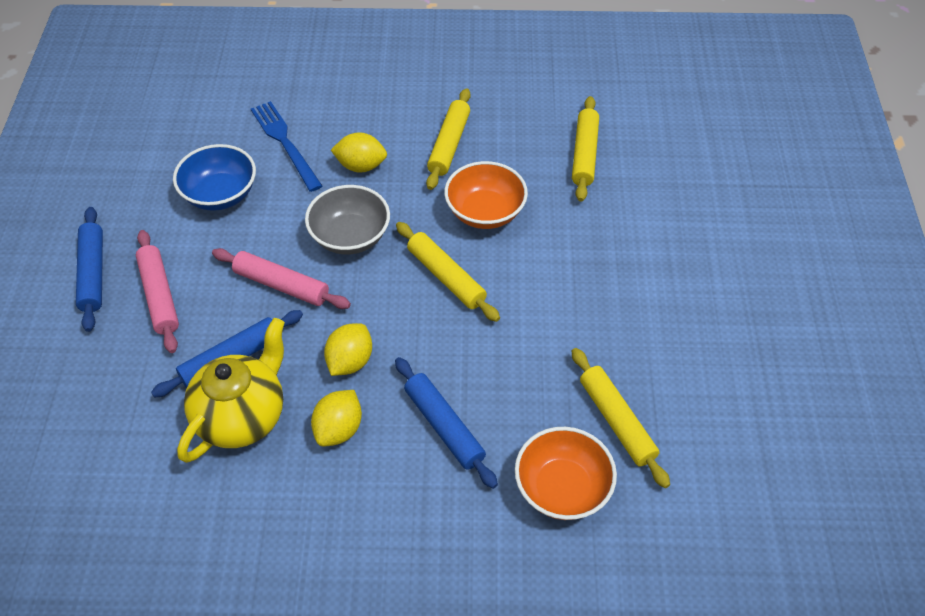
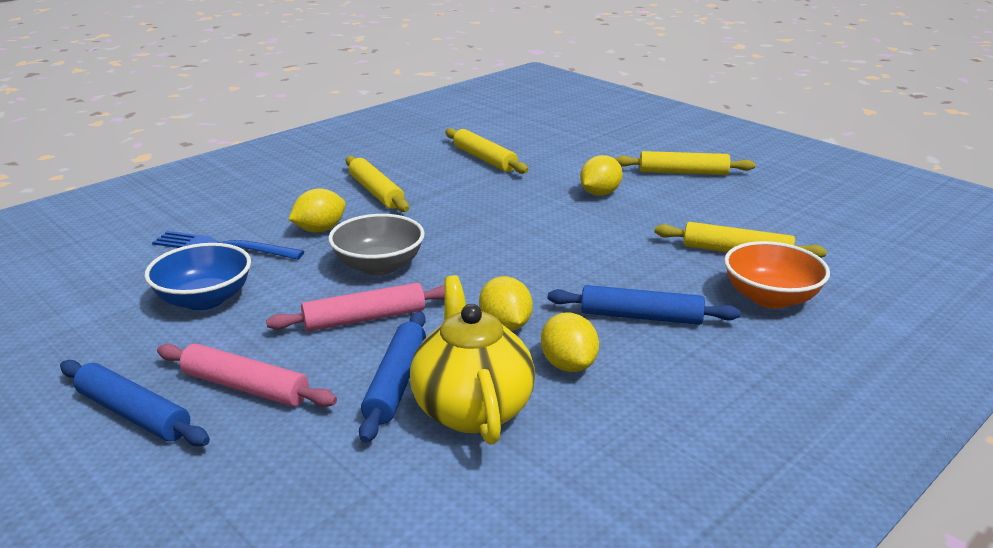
camera: 45 degrees left, 25 degrees down
yellow rolling pin [396,222,500,322] -> yellow rolling pin moved to [615,151,755,175]
orange bowl [444,161,528,229] -> none
none -> yellow lemon [580,155,623,196]

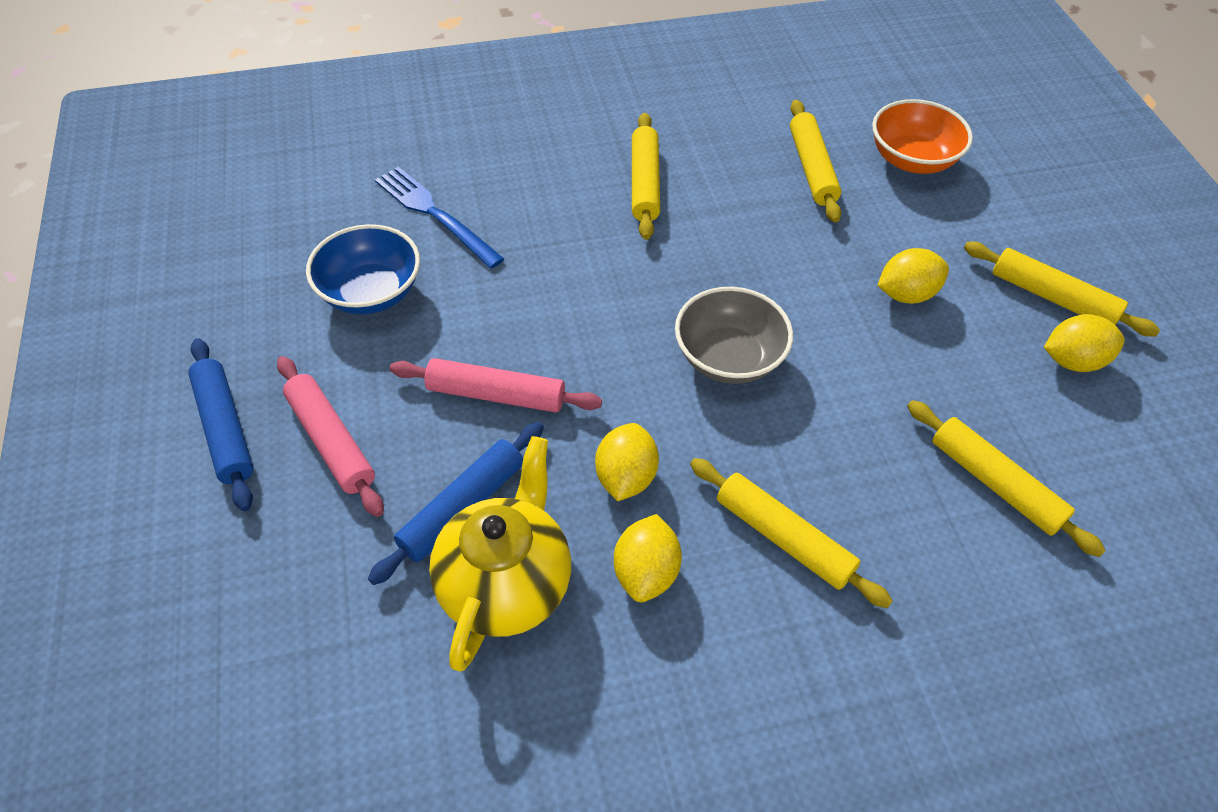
camera: 30 degrees right, 25 degrees up
yellow lemon [288,188,346,232] -> yellow lemon moved to [1044,314,1125,372]
grey bowl [328,214,425,275] -> grey bowl moved to [675,287,793,384]
blue rolling pin [548,285,740,325] -> yellow rolling pin [690,458,893,608]
orange bowl [724,241,830,309] -> orange bowl moved to [872,99,973,174]

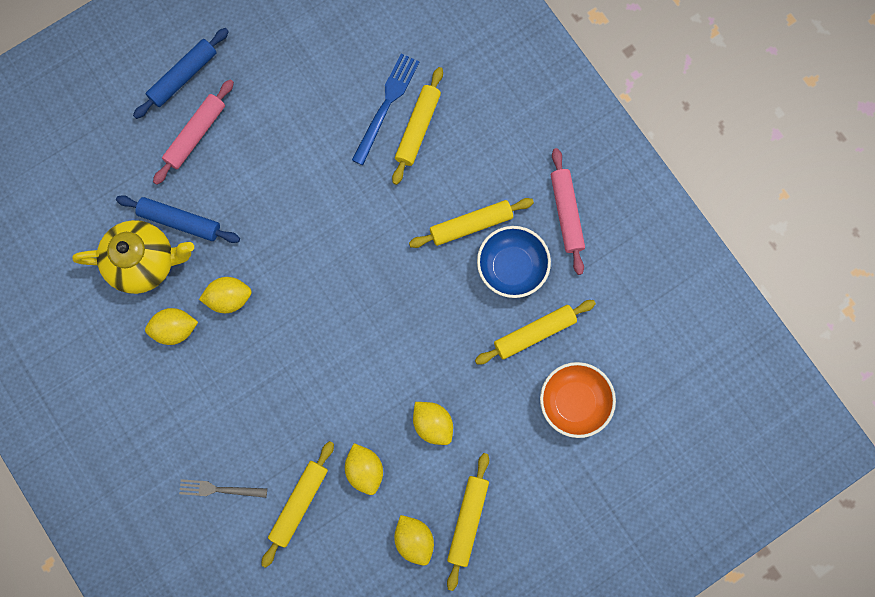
camera: 70 degrees right, 25 degrees up
blue bowl [306,224,420,314] -> blue bowl moved to [477,226,551,298]
pink rolling pin [390,358,602,413] -> pink rolling pin moved to [551,148,585,275]
grey bowl [675,287,793,384] -> none
yellow rolling pin [690,458,893,608] -> yellow rolling pin moved to [392,67,443,185]
none -> grey fork [179,479,267,498]
none -> yellow lemon [345,443,383,495]

